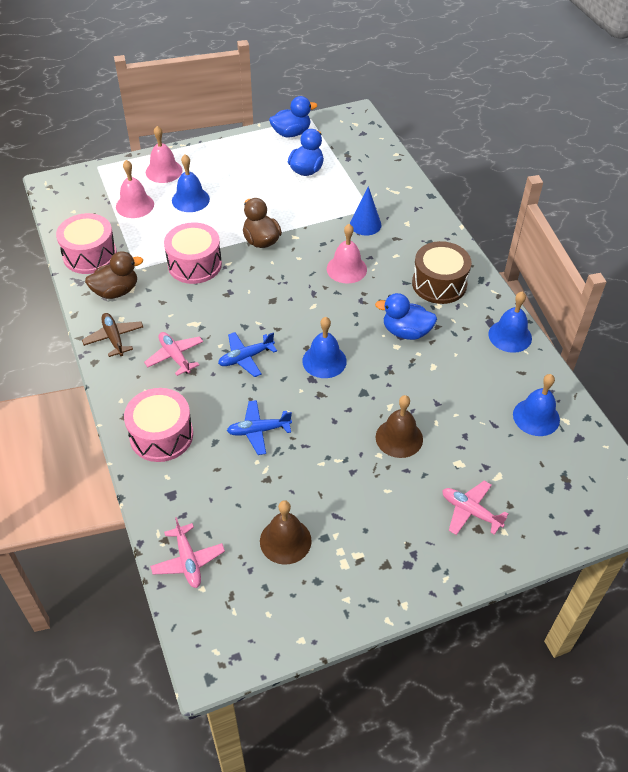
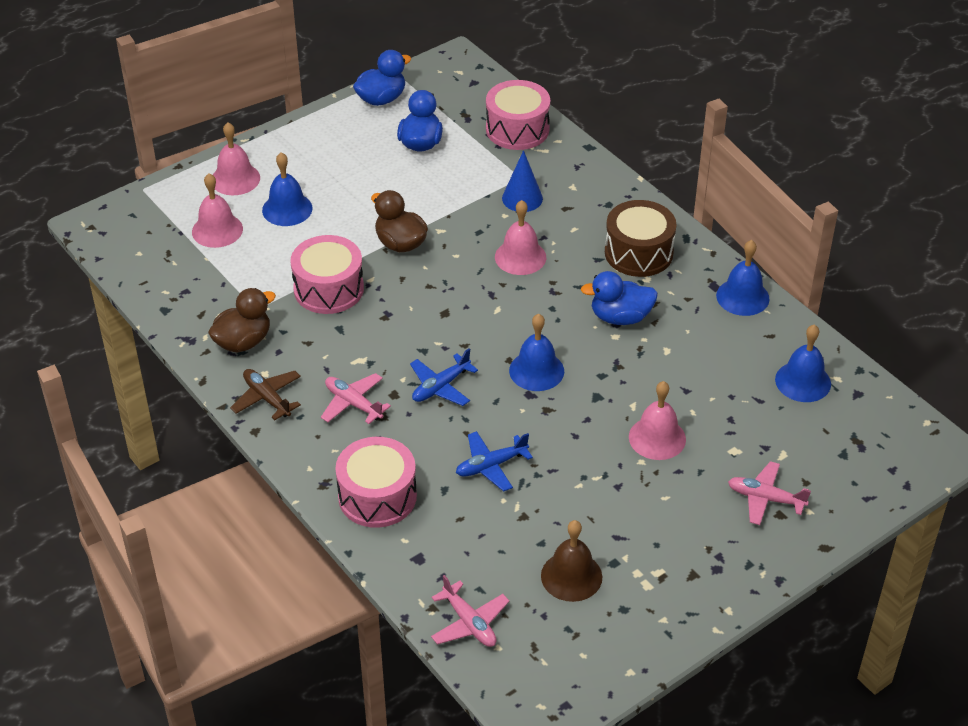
camera: 15 degrees left, 5 degrees down
pink drum [56,213,117,274] -> pink drum moved to [486,80,550,150]
brown bell [376,395,423,458] -> pink bell [629,381,686,460]

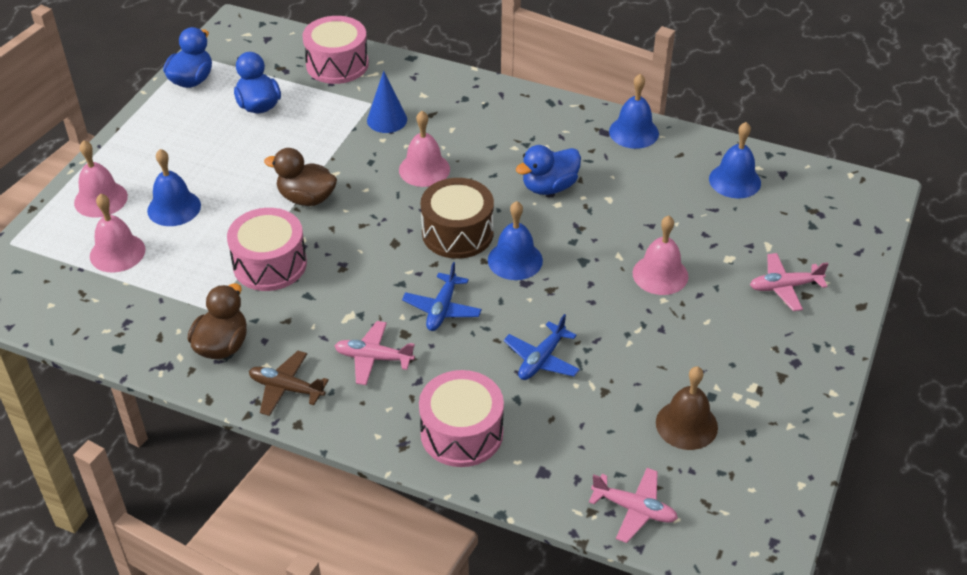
camera: 30 degrees left, 0 degrees up
brown drum [605,200,677,277] -> brown drum moved to [421,178,494,259]

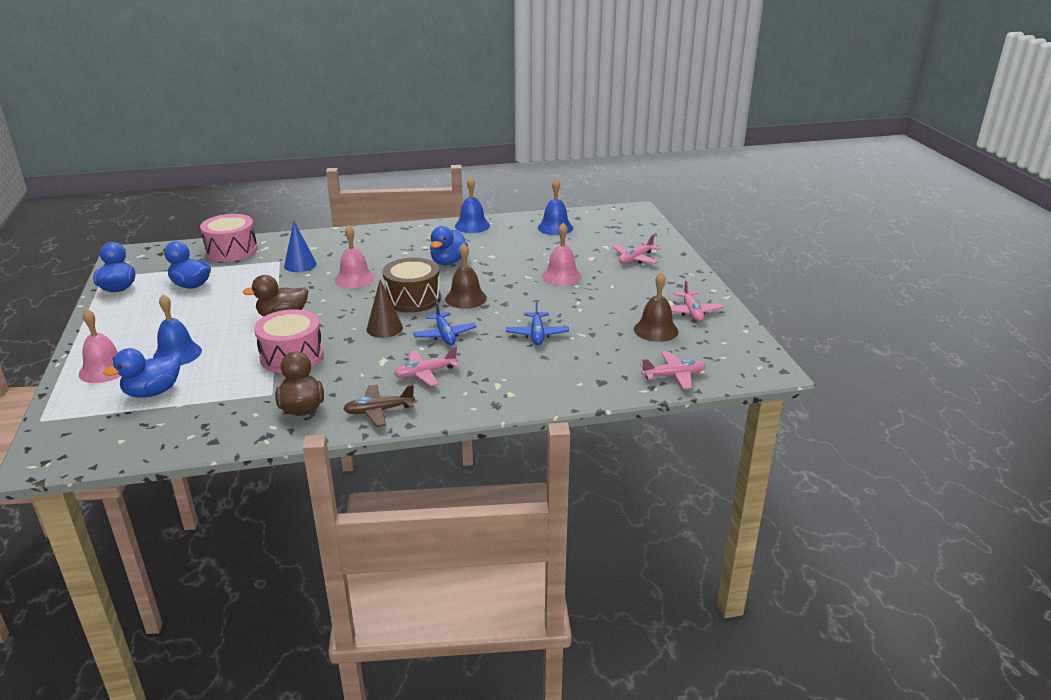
camera: 35 degrees left, 15 degrees down
pink bell [90,193,145,272] -> blue duck [103,348,180,397]
pink drum [419,370,504,467] -> none
blue bell [488,201,543,280] -> brown bell [445,243,487,309]
none -> brown cone [367,280,403,338]
none -> pink plane [670,280,723,322]

